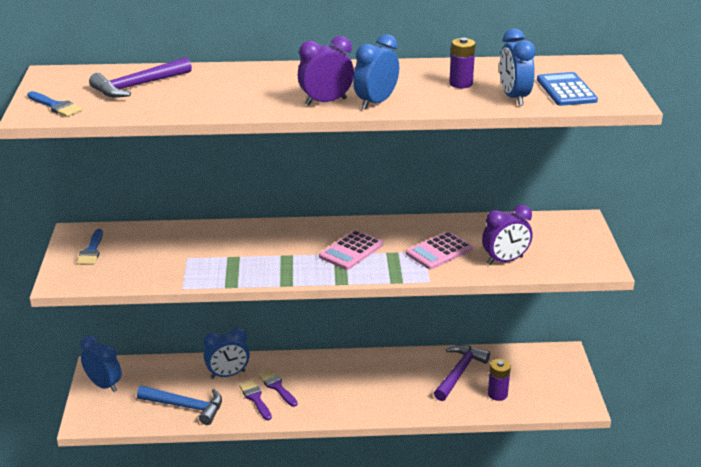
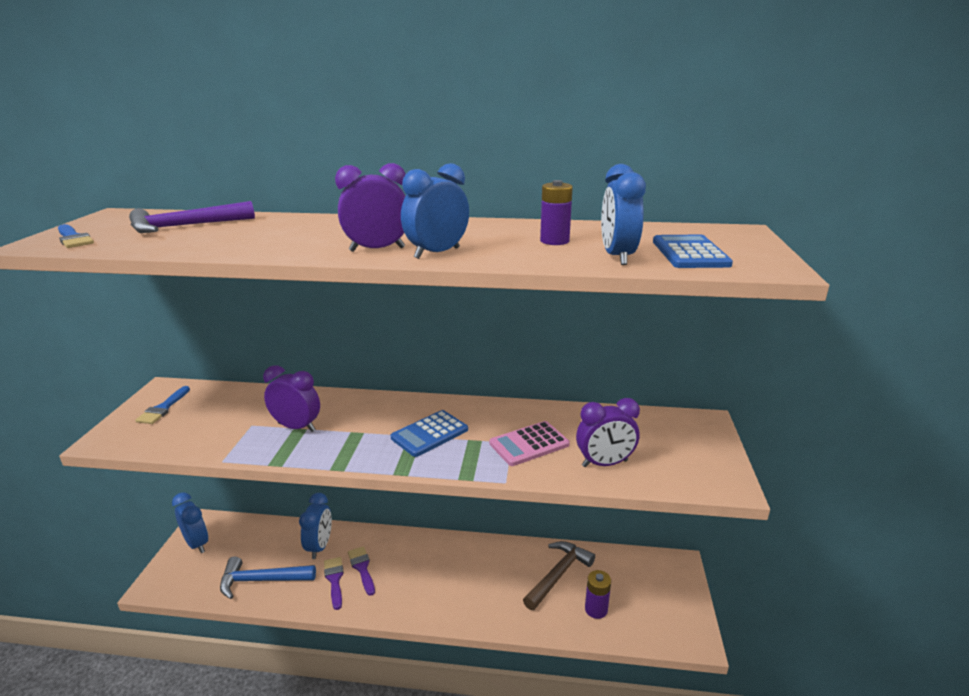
camera: 10 degrees right, 5 degrees down
blue hammer [137,386,222,425] -> blue hammer turned 150 degrees clockwise [220,557,316,599]
blue clock [204,327,250,379] -> blue clock turned 75 degrees counterclockwise [299,493,332,559]
pink calculator [319,230,383,270] -> blue calculator [391,410,468,457]
purple hammer [434,345,490,401] -> brown hammer [523,541,595,610]
none -> purple clock [263,365,320,432]

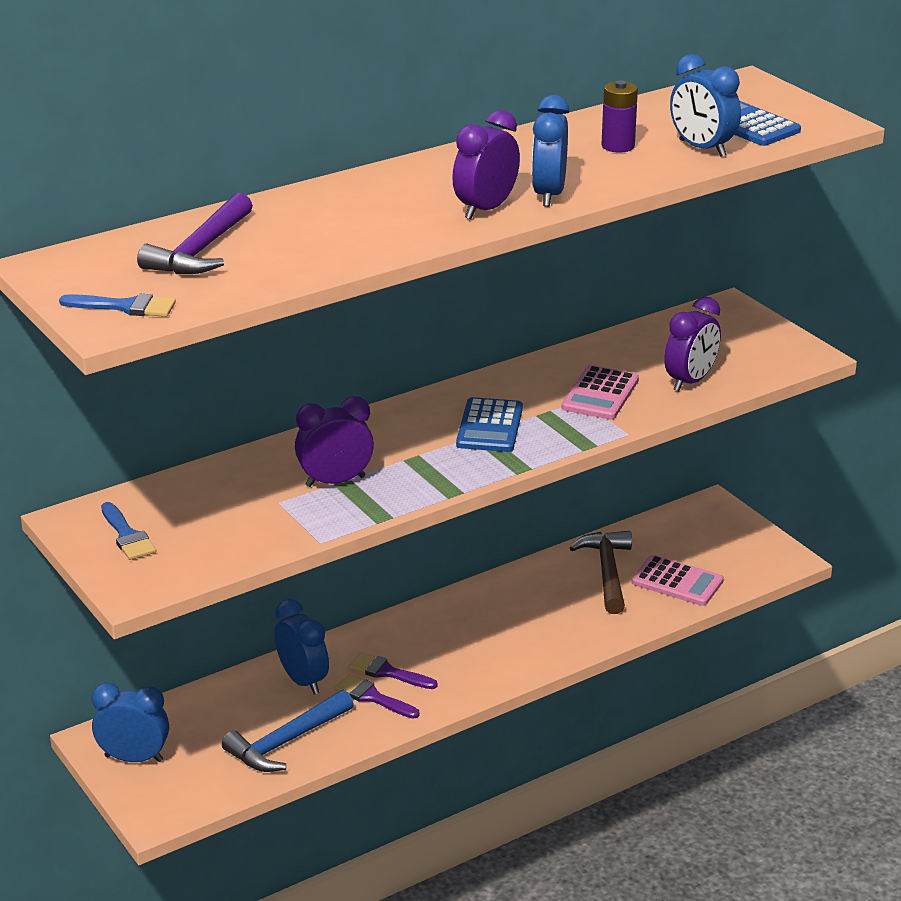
camera: 40 degrees left, 5 degrees up
purple battery [585,570,611,619] -> pink calculator [632,555,724,606]

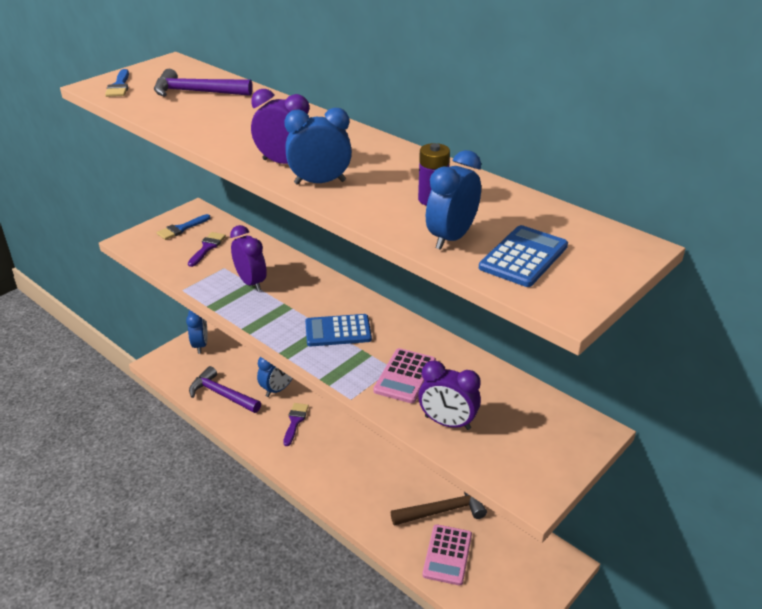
camera: 75 degrees right, 5 degrees up
blue hammer [222,690,354,772] -> purple hammer [189,366,261,413]
purple brush [335,674,420,719] -> purple brush moved to [188,232,226,267]
pink calculator [562,365,639,420] -> pink calculator turned 75 degrees counterclockwise [373,348,436,403]

